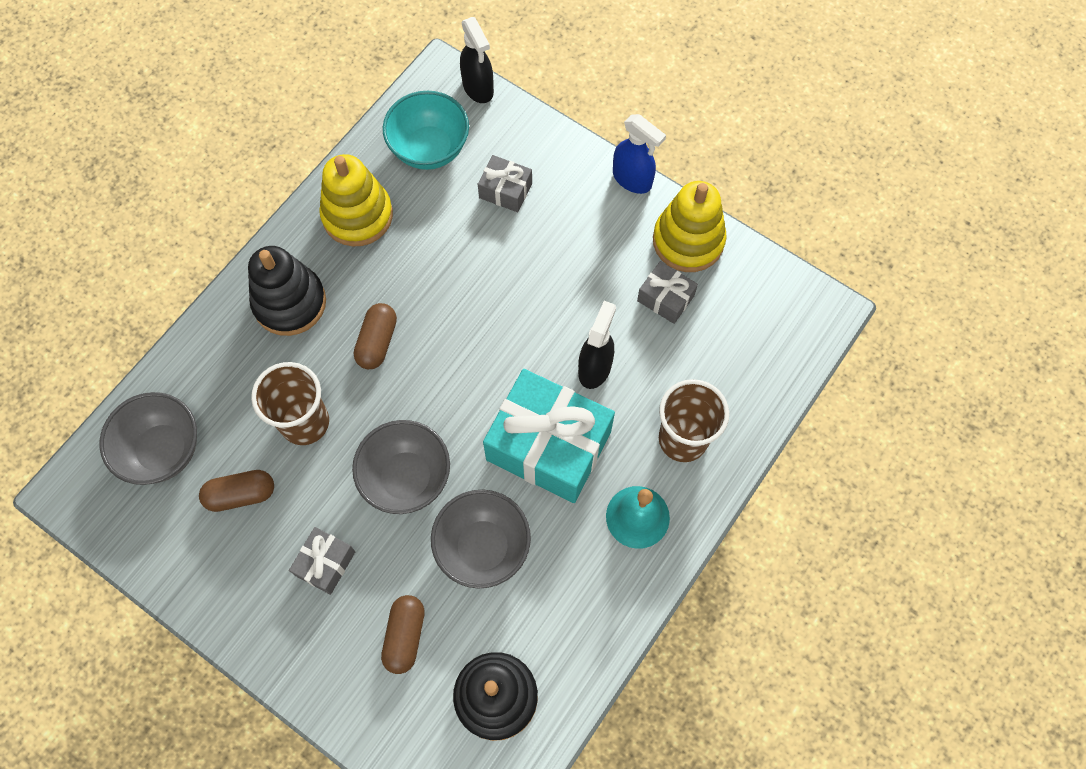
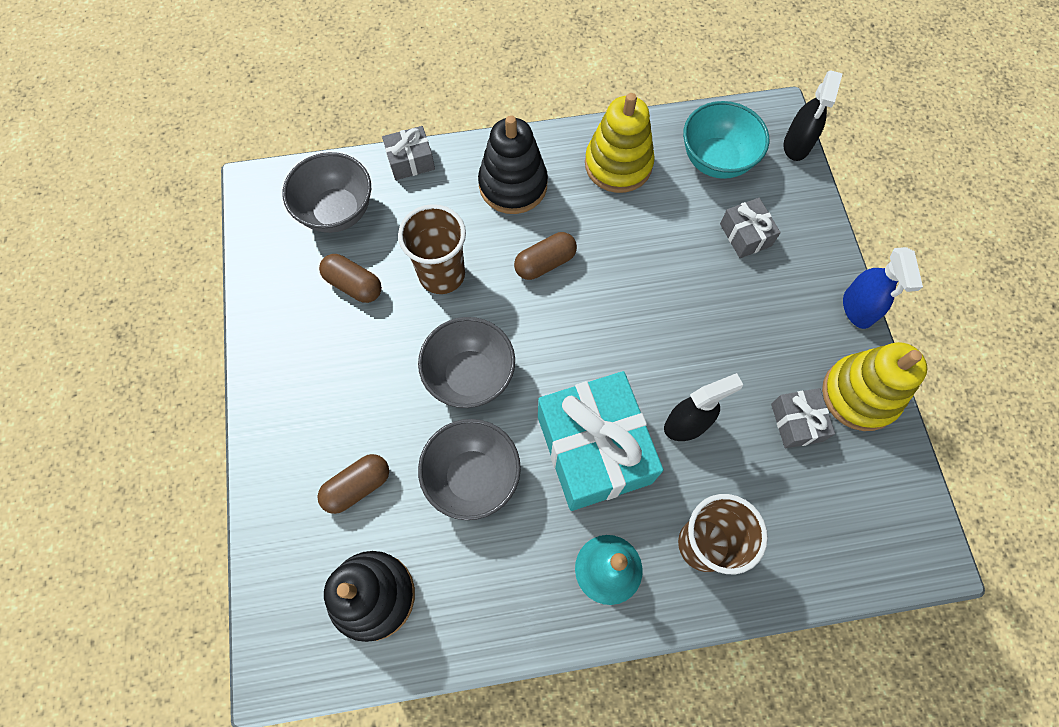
camera: 45 degrees right, 0 degrees up
grey gift [289,527,355,595] -> grey gift moved to [382,126,435,180]

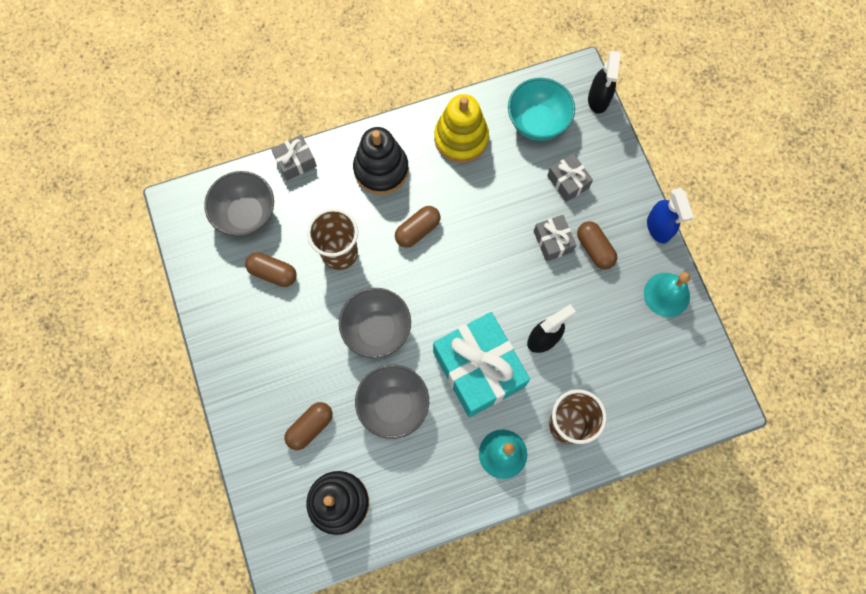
camera: 10 degrees left, 5 degrees up
grey gift [771,388,835,448] -> grey gift moved to [534,215,576,261]
yellow stacking toy [822,342,927,431] -> turquoise bell [644,272,690,317]
none -> brown capsule [577,221,617,270]

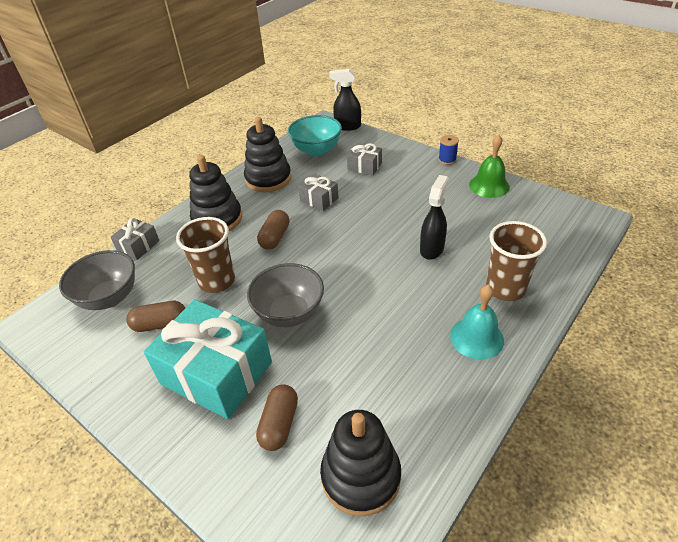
camera: 30 degrees left, 30 degrees down
grey bowl [355,364,429,439] -> none
turquoise gift [433,312,530,418] -> turquoise gift moved to [144,299,272,419]
yellow stacking toy [434,94,489,163] -> black stacking toy [244,117,291,192]
grey gift [534,215,576,261] -> grey gift moved to [298,174,339,211]
brown capsule [577,221,617,270] -> none
black spray bottle [588,51,620,114] -> black spray bottle turned 120 degrees clockwise [329,69,361,131]
turquoise bell [644,272,690,317] -> green bell [469,134,510,198]
blue spray bottle [647,188,694,244] -> blue spool [438,135,459,165]

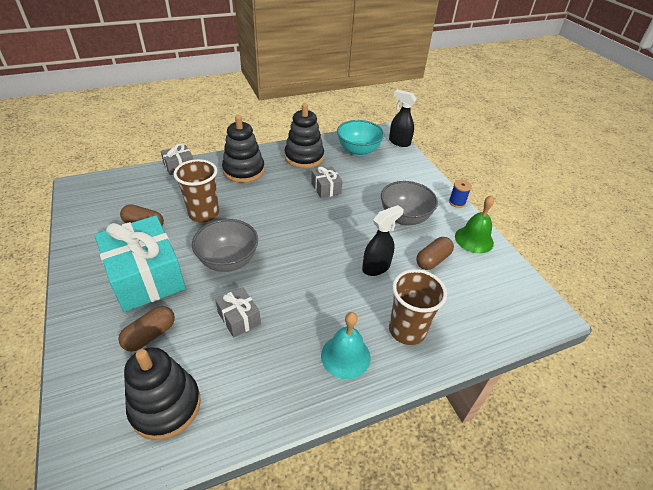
camera: 25 degrees right, 0 degrees up
grey bowl [59,250,135,310] -> grey bowl moved to [381,181,438,226]
brown capsule [257,210,289,250] -> brown capsule moved to [416,237,454,270]
grey gift [347,143,382,175] -> grey gift moved to [215,287,261,338]

